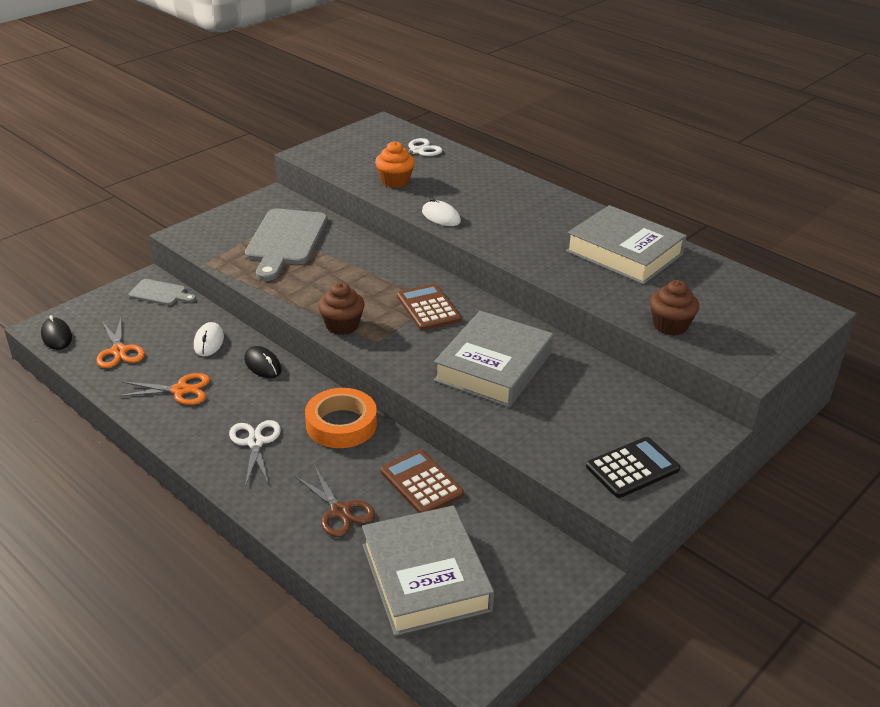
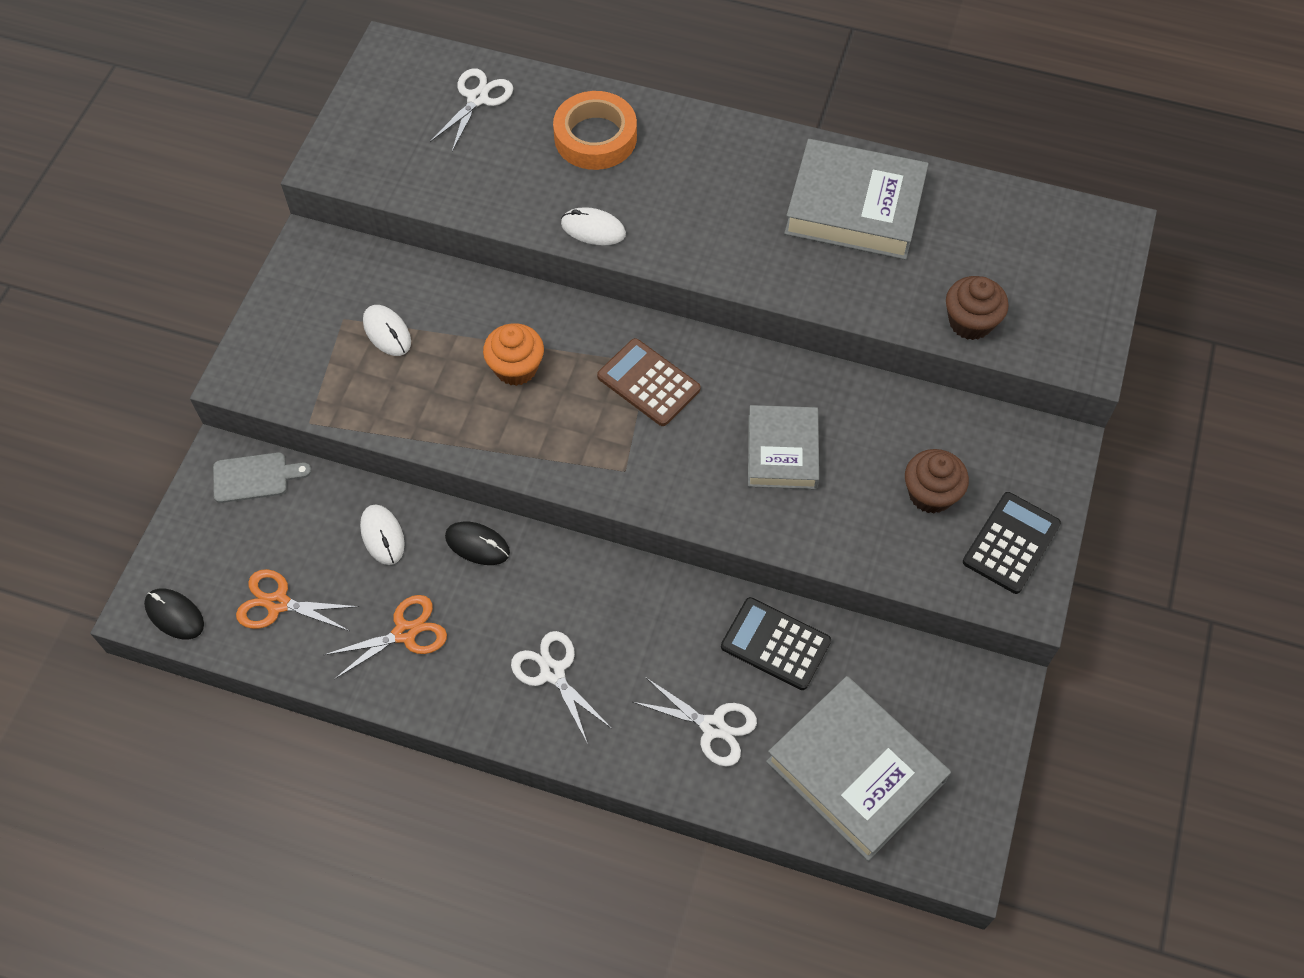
camera: 25 degrees left, 25 degrees up
orange scissors [96,318,145,368] -> orange scissors turned 150 degrees clockwise [236,569,359,631]
grey cutting board [245,209,327,281] -> white mouse [363,305,411,356]
brown scissors [295,467,375,537] -> white scissors [633,677,757,767]
orange tape [305,388,377,448] -> orange tape moved to [553,91,637,170]
brown cupcake [318,282,365,335] -> brown cupcake moved to [905,449,969,514]
orange cupcake [375,141,415,188] -> orange cupcake moved to [483,323,544,386]
brown calculator [380,449,464,513] -> black calculator [721,597,831,690]
grey book [434,311,553,407] -> grey book [748,405,819,489], size x0.64

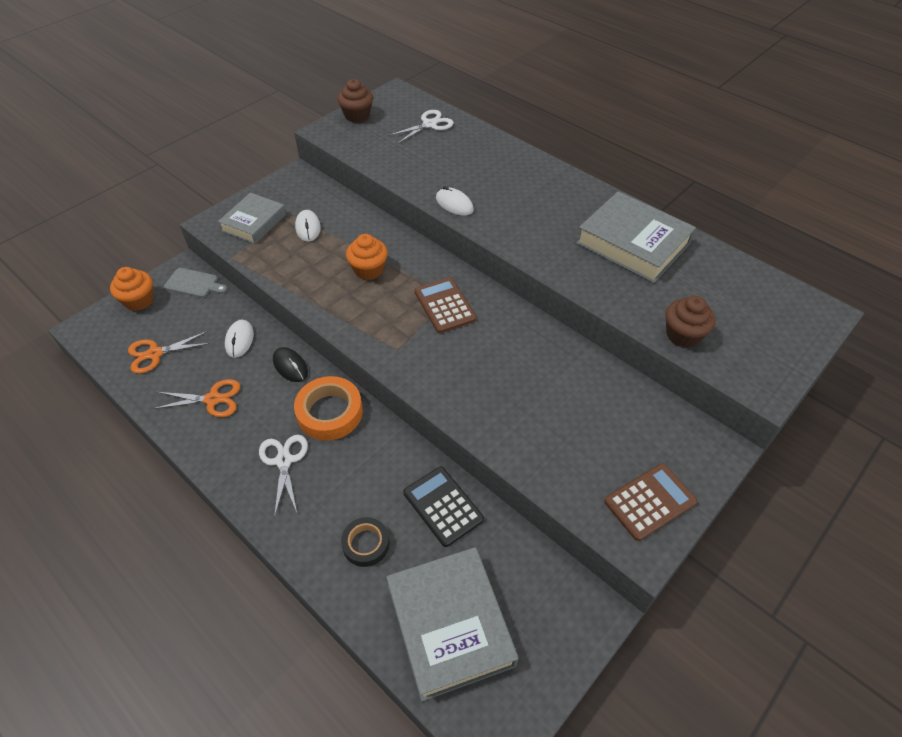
camera: 25 degrees right, 10 degrees down
black mouse [144,589,204,639] -> none
orange scissors [236,569,359,631] -> orange scissors turned 60 degrees counterclockwise [128,331,211,374]
orange tape [553,91,637,170] -> orange tape moved to [294,376,363,441]
white scissors [633,677,757,767] -> black tape [341,517,389,567]
grey book [748,405,819,489] -> grey book moved to [218,193,286,244]
brown cupcake [905,449,969,514] -> brown cupcake moved to [337,79,373,123]
black calculator [963,492,1061,594] -> brown calculator [604,463,697,541]
none -> orange cupcake [110,267,154,311]

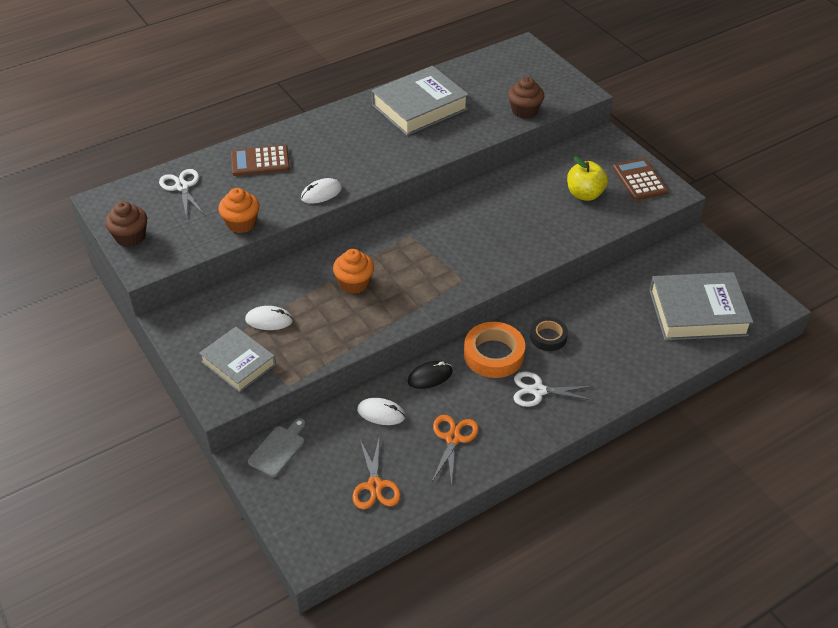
camera: 75 degrees left, 5 degrees down
orange cupcake [110,267,154,311] -> orange cupcake moved to [218,188,260,233]
black tape [341,517,389,567] -> black tape moved to [530,317,568,351]
black calculator [404,467,484,547] -> none
brown calculator [414,277,477,333] -> brown calculator moved to [231,145,290,176]
none -> yellow apple [567,156,608,201]

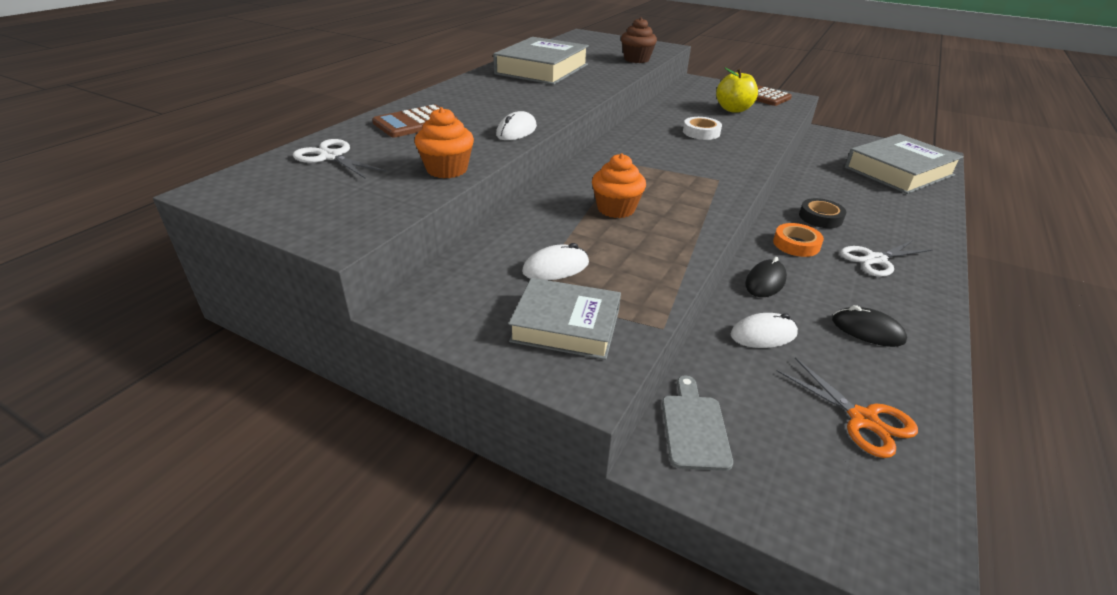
camera: 30 degrees left, 10 degrees down
brown cupcake [105,201,147,247] -> none
orange scissors [432,415,479,486] -> black mouse [832,305,907,347]
orange tape [464,322,525,378] -> orange tape [773,223,824,257], size x0.62
none -> white tape [683,117,722,140]

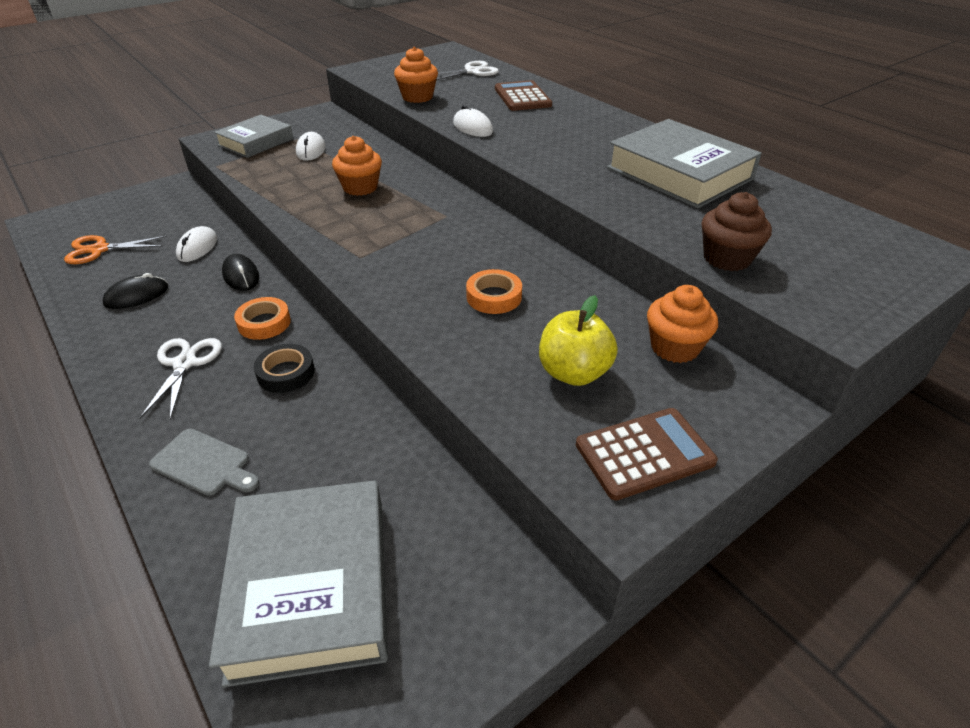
camera: 115 degrees right, 5 degrees up
grey cutting board [662,375,733,471] -> grey cutting board moved to [149,429,259,496]
white tape [683,117,722,140] -> orange tape [466,269,522,314]
none -> orange cupcake [647,285,718,363]

